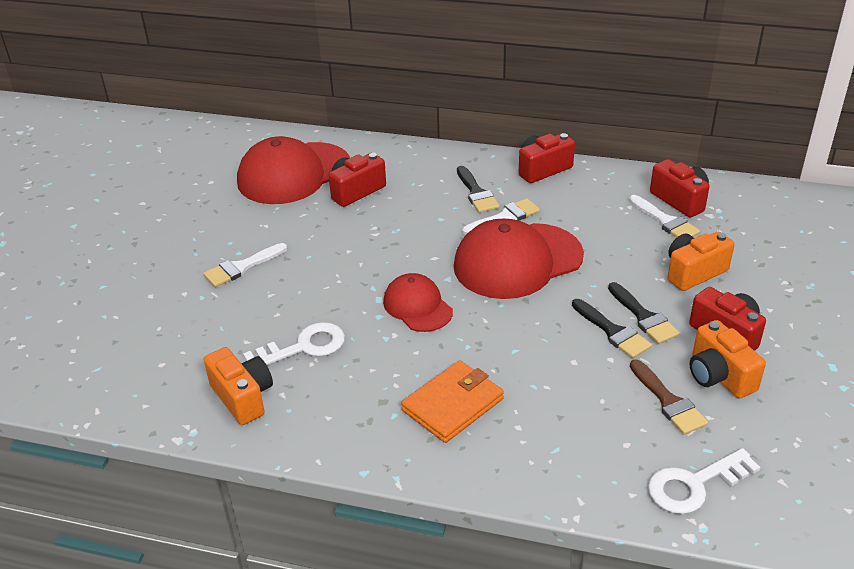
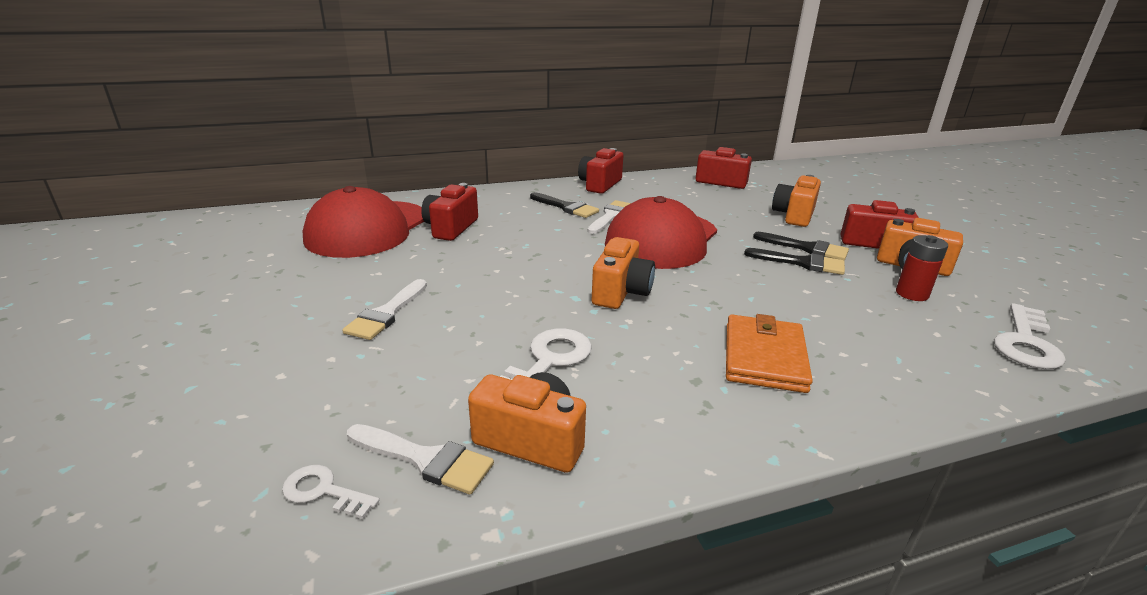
camera: 35 degrees left, 10 degrees down
red cap [383,273,453,332] -> orange camera [592,237,655,309]
white brush [629,195,700,238] -> white brush moved to [347,424,494,494]
brown brush [630,359,708,435] -> red battery [896,235,948,301]
none -> white key [282,465,379,519]

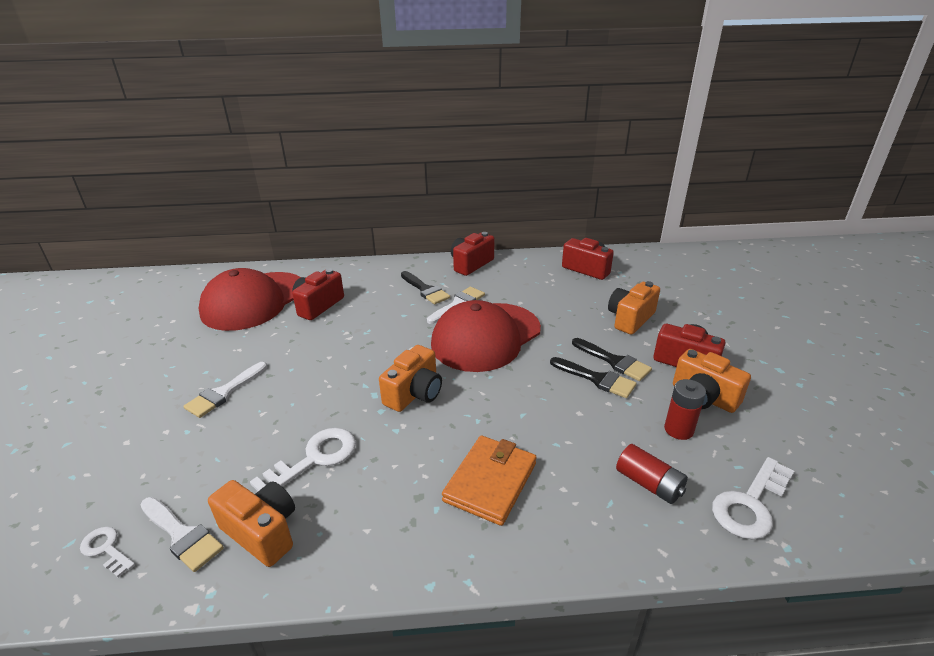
camera: 15 degrees right, 5 degrees up
none -> red battery [616,444,688,504]

